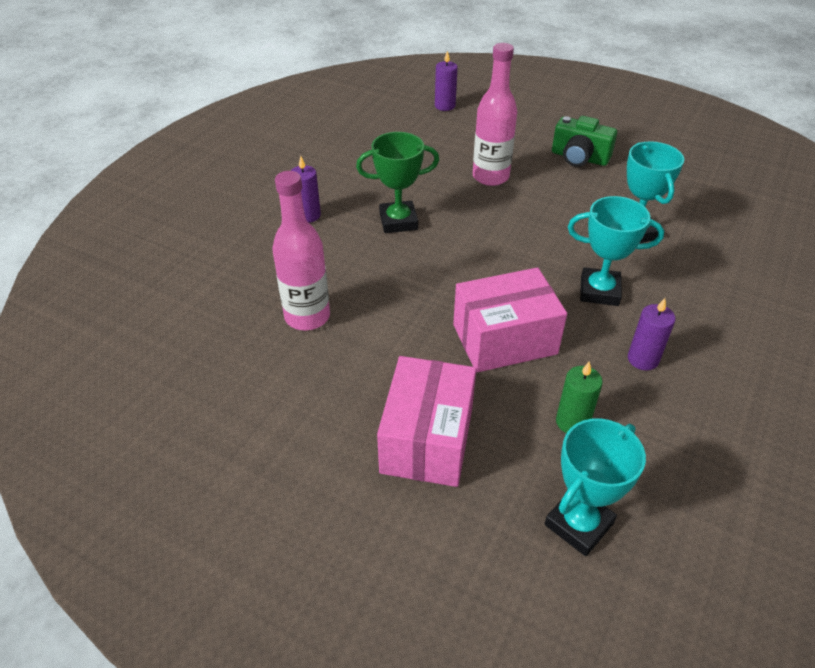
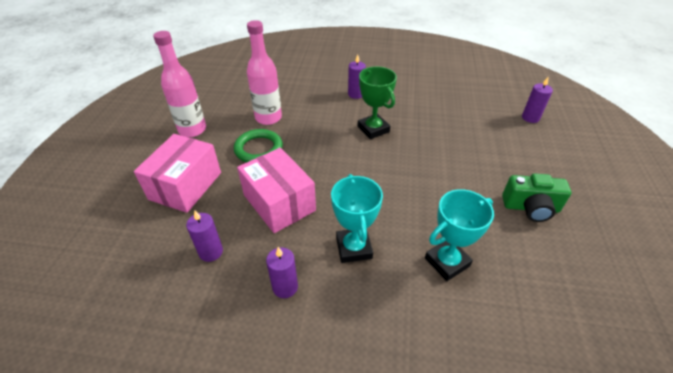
camera: 70 degrees right, 0 degrees up
pink box [377,356,476,487] -> pink box turned 60 degrees counterclockwise [134,134,221,213]
pink bottle [473,43,517,186] -> pink bottle moved to [153,31,206,137]
turquoise trophy [545,418,646,556] -> none
green camera [552,116,617,167] -> green camera turned 90 degrees counterclockwise [502,173,571,222]
green candle [556,361,603,433] -> purple candle [186,210,223,262]
none -> green ring [234,129,283,163]

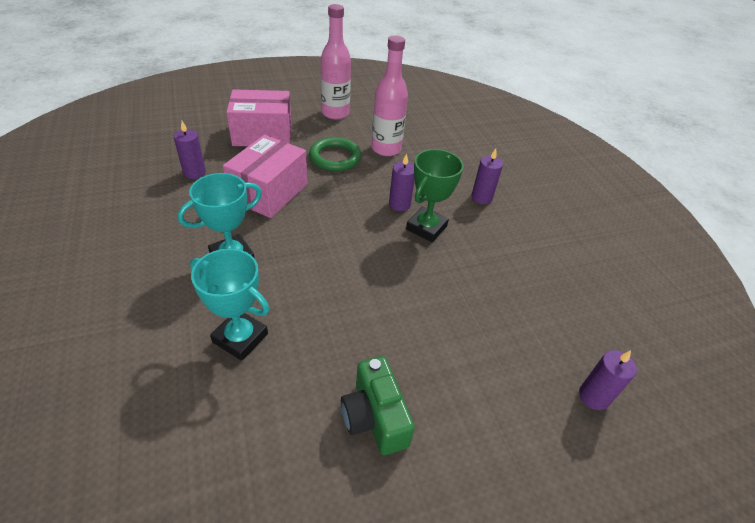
camera: 60 degrees right, 0 degrees up
purple candle [266,247,298,298] -> purple candle moved to [389,153,415,211]

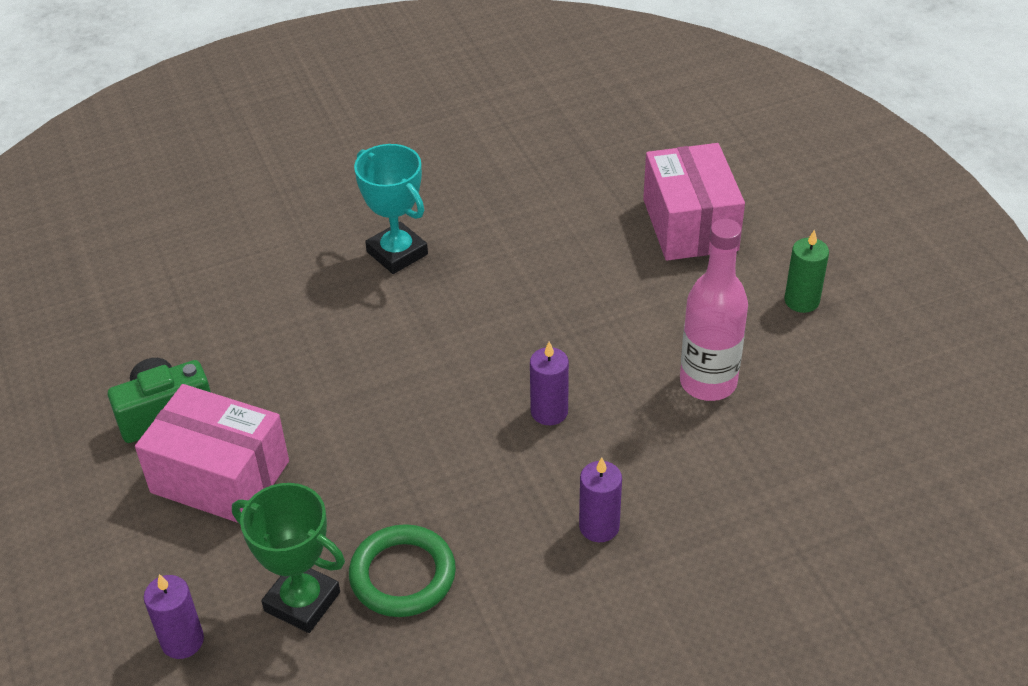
camera: 90 degrees right, 0 degrees up
purple candle [174,121,206,179] -> none
turquoise trophy [190,248,270,361] -> none
pink box [223,135,307,218] -> pink box moved to [135,384,289,523]
green ring [309,137,361,171] -> green ring moved to [349,524,456,617]
pink bottle [321,4,351,119] -> green candle [784,229,829,313]
green trophy [406,149,464,242] -> green trophy moved to [232,483,345,633]

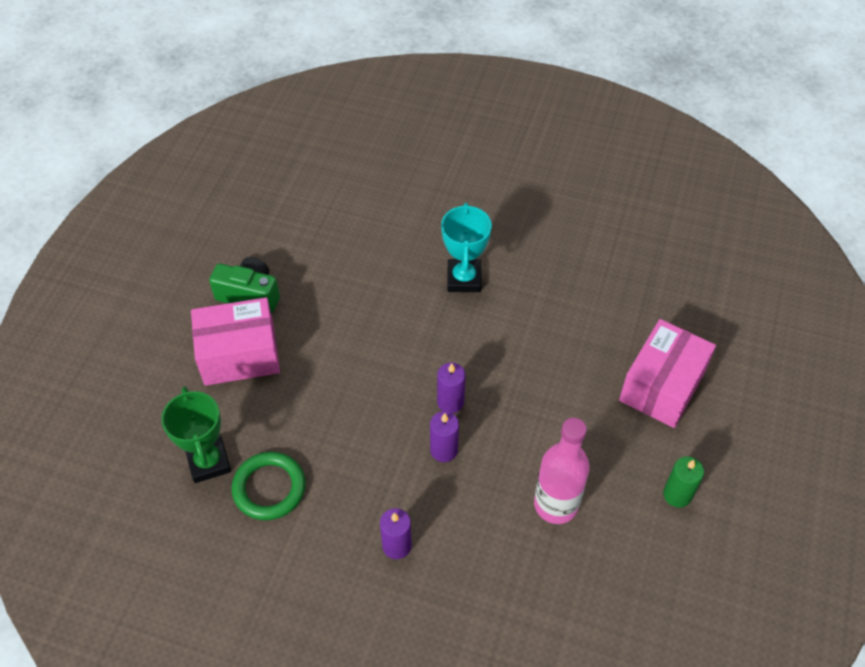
camera: 40 degrees right, 10 degrees up
pink box [135,384,289,523] -> pink box turned 75 degrees counterclockwise [191,297,280,386]
purple candle [144,574,204,659] -> purple candle moved to [437,363,466,413]

